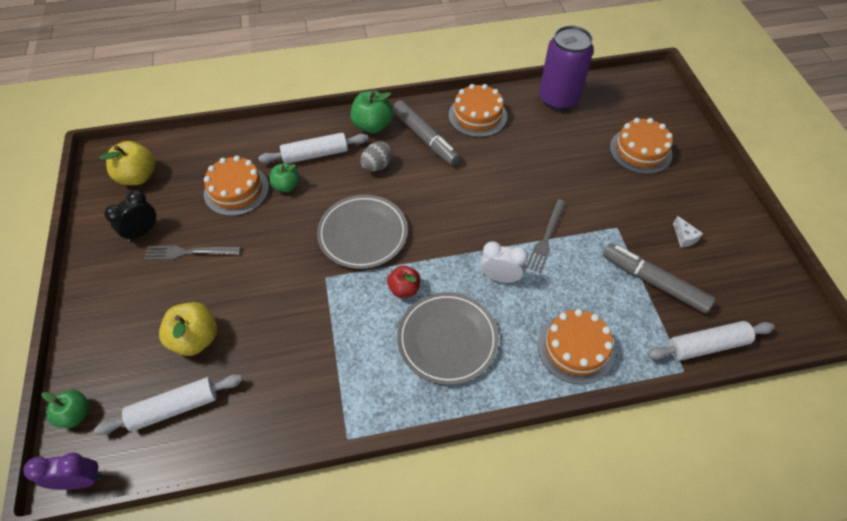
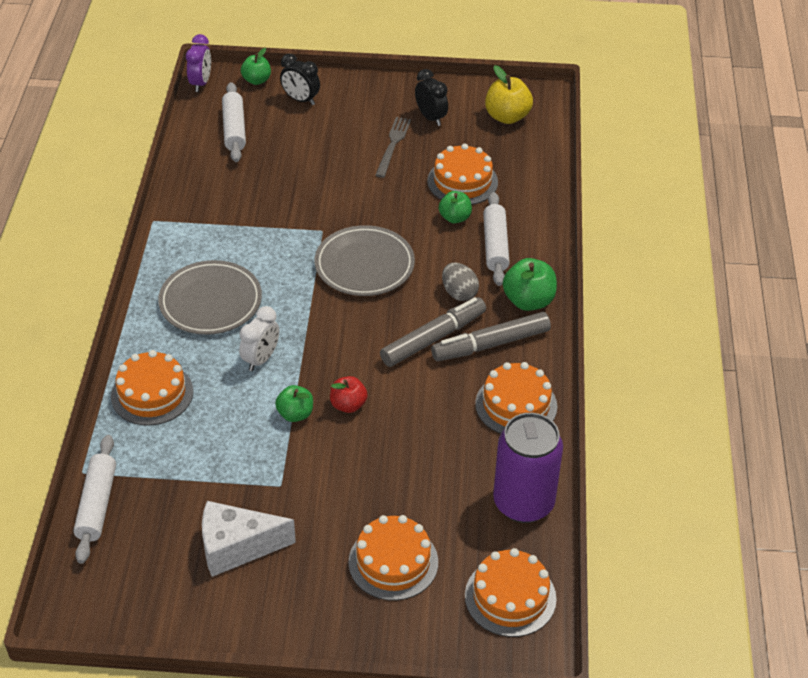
camera: 105 degrees right, 10 degrees down
yellow apple [159,302,217,356] -> none
red apple [387,266,420,298] -> red apple moved to [330,376,368,413]
grey fork [526,199,566,273] -> green apple [275,385,313,422]
grey marker [603,243,716,314] -> grey marker moved to [380,297,486,367]
white cheese [673,216,703,248] -> white cheese [202,501,296,577], size x2.31
none -> black clock [280,54,320,105]
none -> orange cake [465,548,556,637]

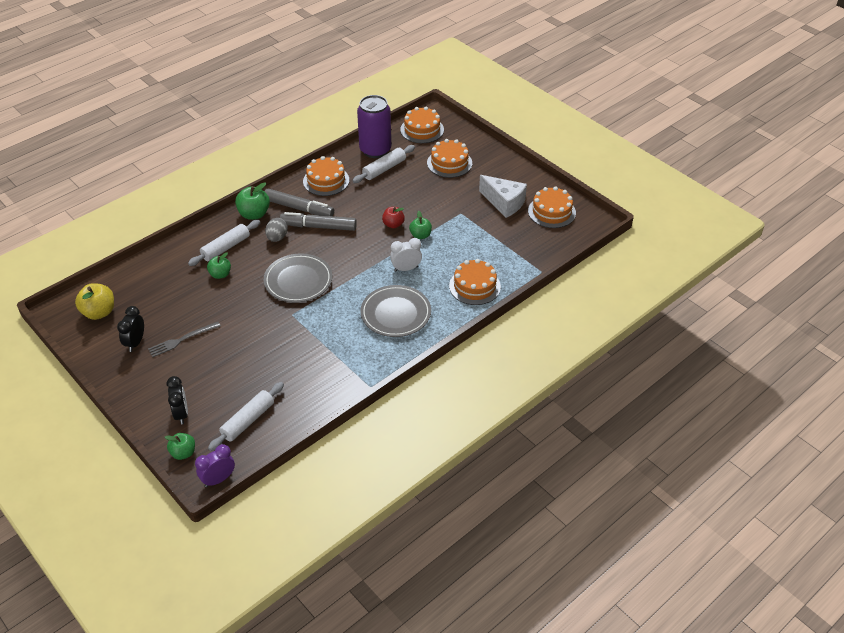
camera: 135 degrees left, 0 degrees up
white rolling pin [73,435,116,564] -> white rolling pin moved to [352,145,415,183]
orange cake [427,144,498,205] -> orange cake moved to [528,186,576,228]

